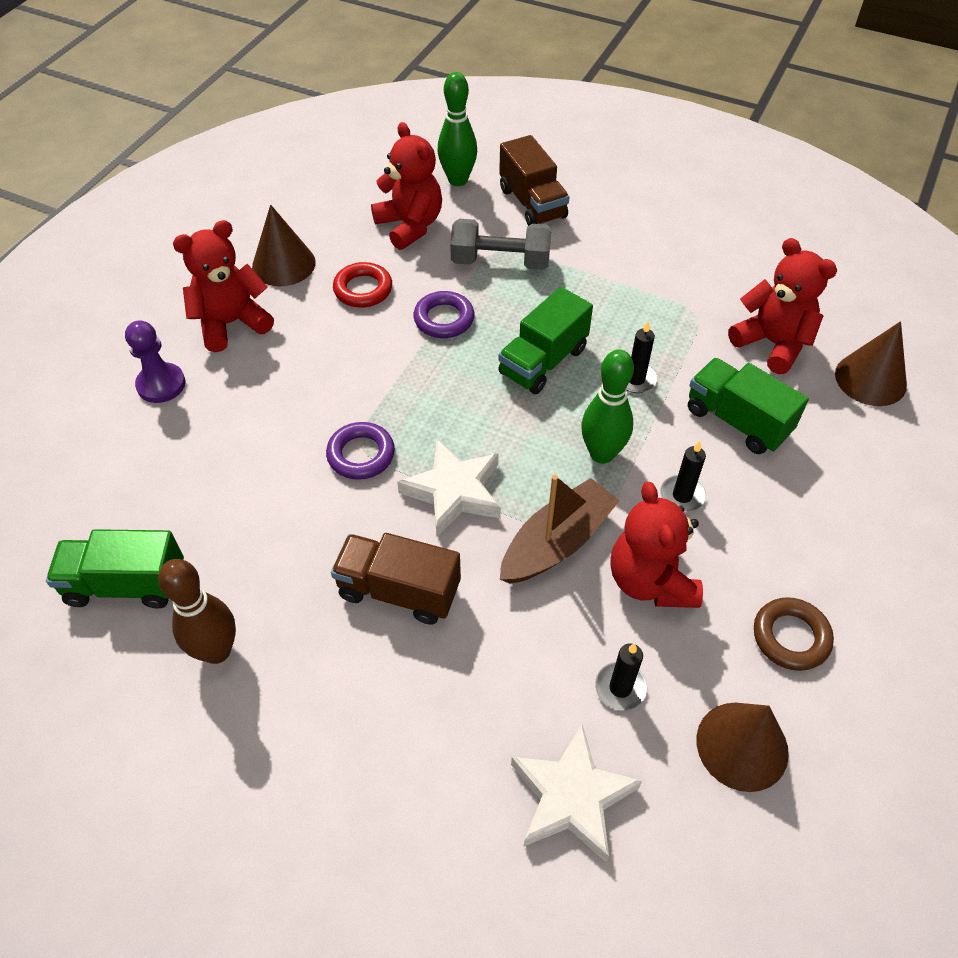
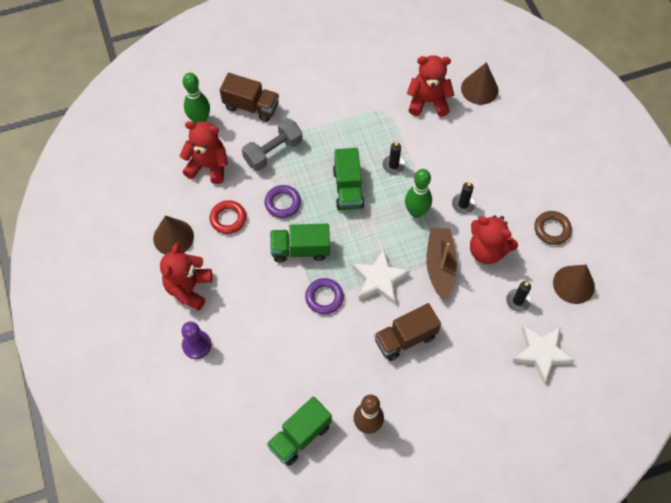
camera: 45 degrees left, 10 degrees up
green truck [688,358,809,454] -> green truck moved to [270,224,330,262]

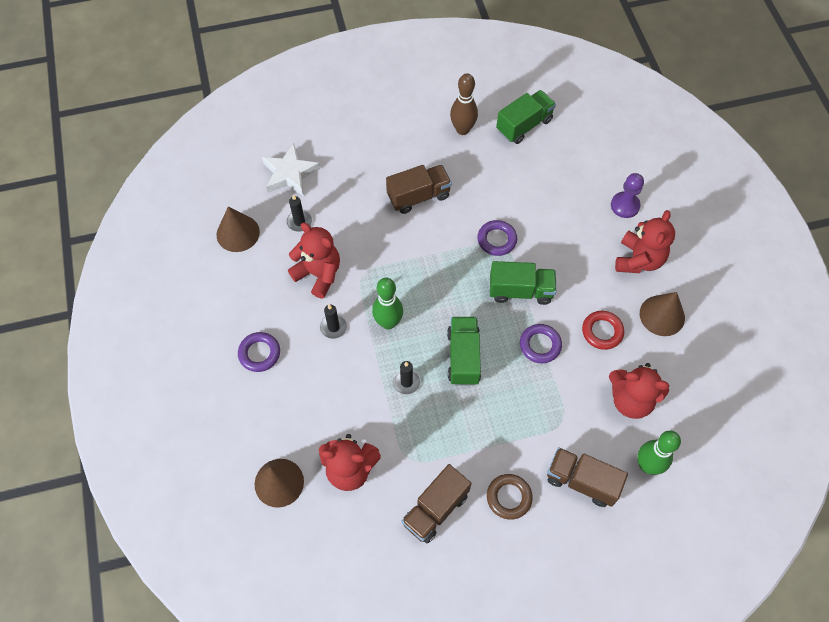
camera: 175 degrees left, 0 degrees up
grey dumbbell [242,118,303,171] -> none
white star [352,249,410,305] -> none
brown boat [426,228,457,299] -> none
brown ring [534,211,572,245] -> brown ring moved to [487,474,533,520]
none -> purple ring [238,332,280,372]
none -> brown truck [402,464,471,544]

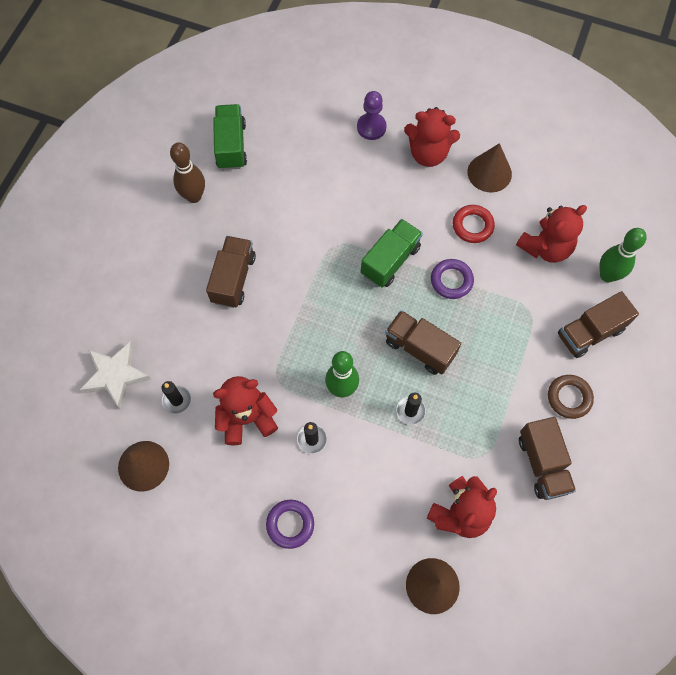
camera: 55 degrees left, 5 degrees up
green truck [447,317,481,385] -> brown truck [385,310,461,375]
purple ring [477,220,517,256] -> none
red teddy bear [615,210,675,273] -> red teddy bear turned 135 degrees clockwise [404,107,460,167]

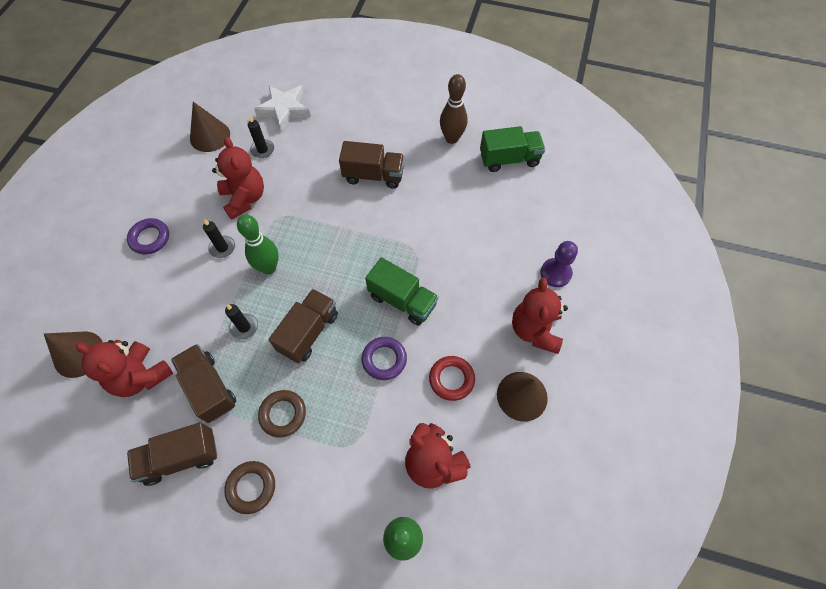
camera: 85 degrees right, 5 degrees down
brown truck [558,291,639,358] -> brown truck moved to [171,344,236,423]
none -> brown ring [258,390,306,438]

